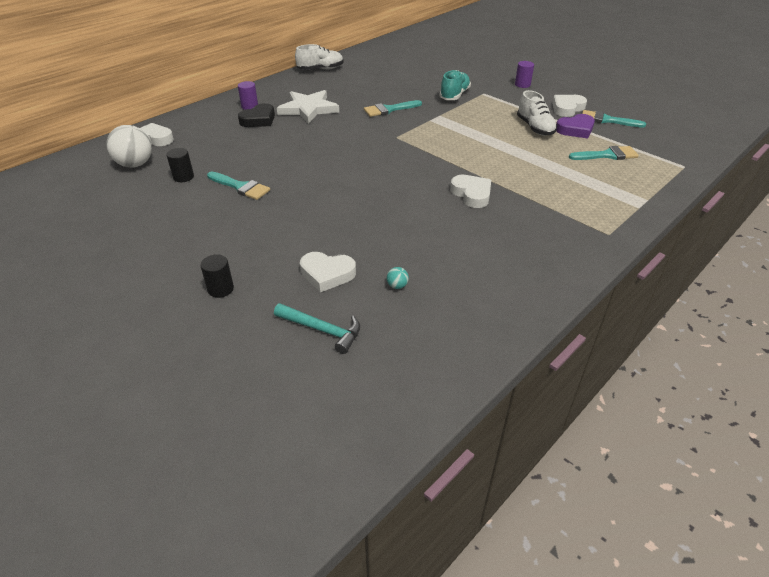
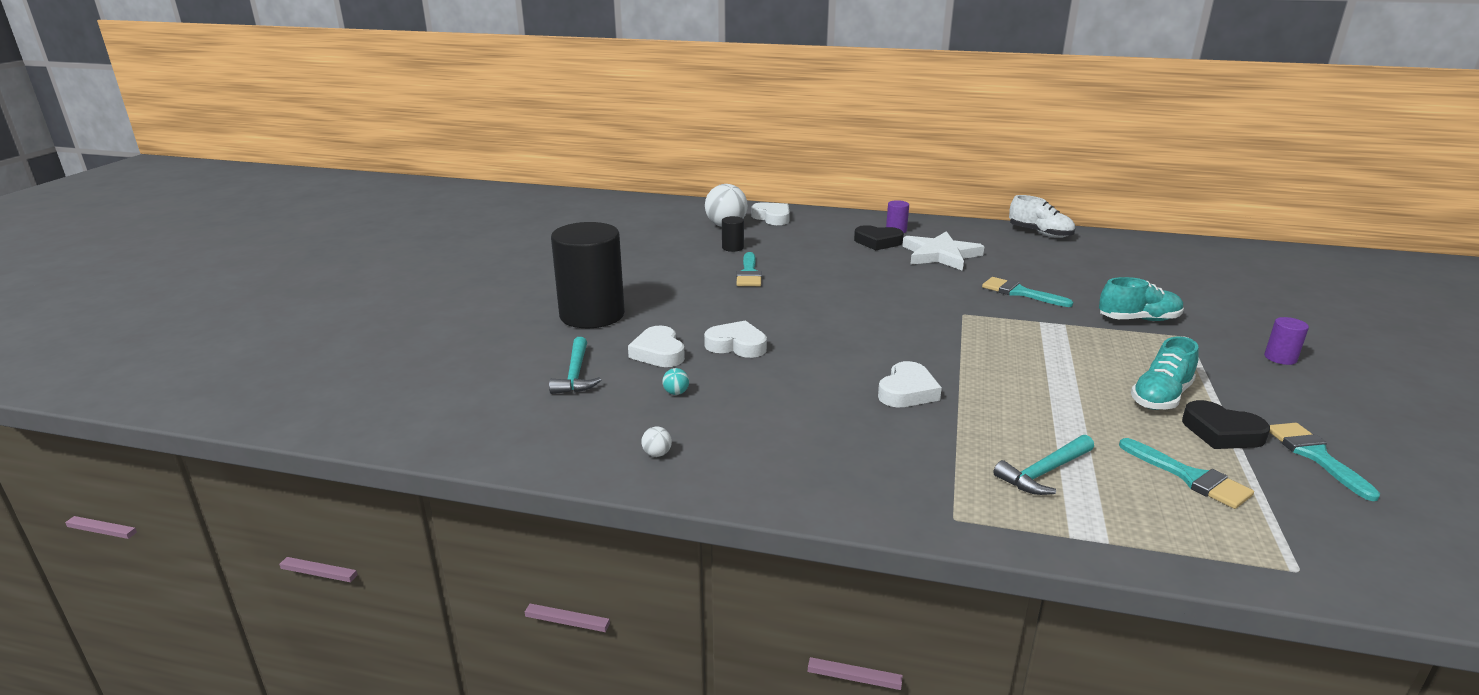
camera: 60 degrees right, 15 degrees down
black cylinder [200,254,234,298] -> black cylinder [551,222,625,328], size x2.46
white shoe [517,90,557,136] -> turquoise shoe [1131,337,1199,410]
white heart [552,95,587,117] -> white heart moved to [704,320,767,358]
purple heart [556,114,595,139] -> black heart [1182,400,1270,449]
none -> white ball [641,426,672,457]
none -> turquoise hammer [993,435,1094,495]

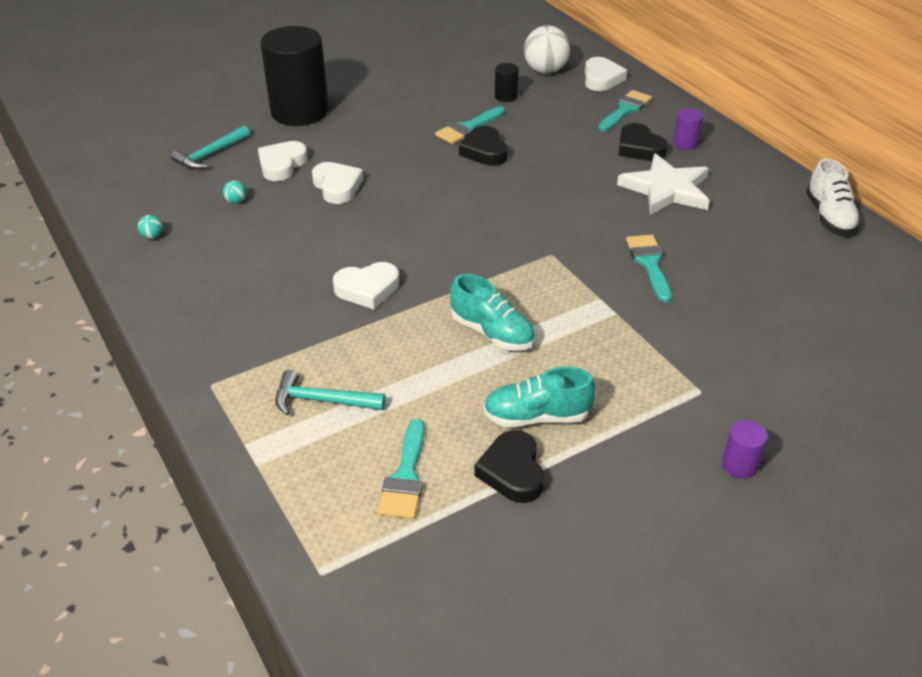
camera: 45 degrees right, 15 degrees up
white ball [641,426,672,457] -> turquoise ball [138,215,163,239]
turquoise shoe [1099,277,1184,321] -> turquoise shoe moved to [450,274,535,351]
turquoise brush [1269,423,1380,501] -> turquoise brush moved to [598,90,652,131]
none -> black heart [459,126,508,166]

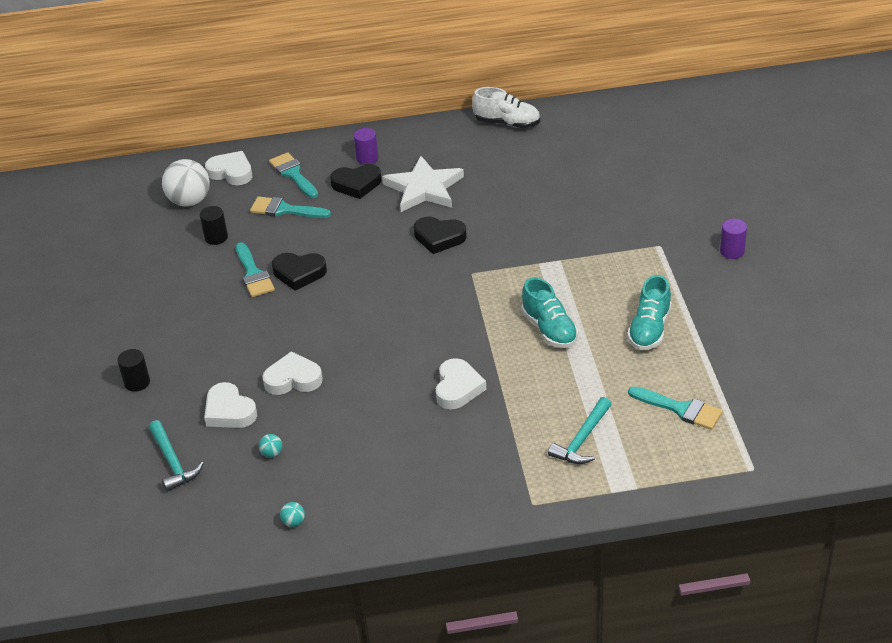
camera: 65 degrees left, 0 degrees up
black cylinder [260,26,329,126] -> black cylinder [117,349,150,392], size x0.41
turquoise shoe [450,274,535,351] -> turquoise shoe turned 90 degrees clockwise [521,277,578,348]
black heart [474,430,544,503] -> black heart moved to [414,217,467,254]
turquoise brush [626,235,672,303] -> turquoise brush moved to [250,196,331,218]

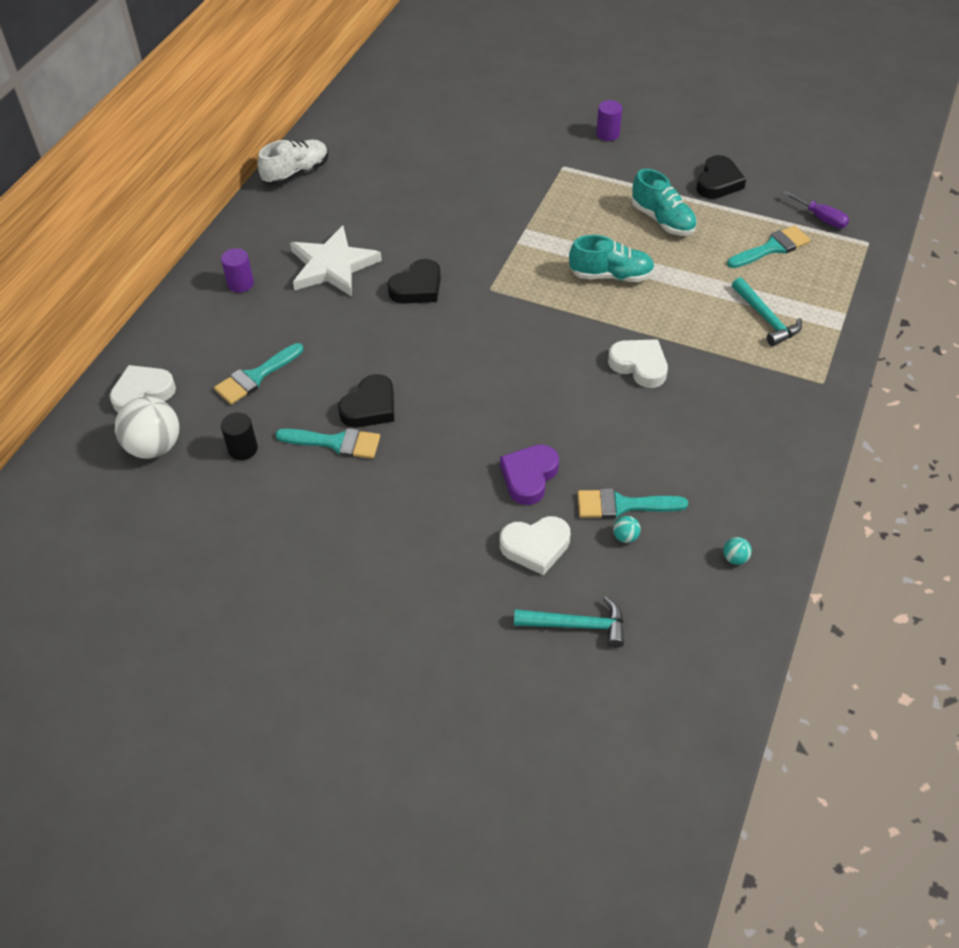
camera: 60 degrees left, 10 degrees up
black cylinder [117,349,150,392] -> none
white heart [262,351,323,395] -> purple heart [500,444,559,505]
turquoise brush [269,152,318,198] -> turquoise brush moved to [577,488,688,519]
black heart [330,164,381,199] -> black heart moved to [696,155,746,199]
none -> purple screwdriver [783,191,849,228]

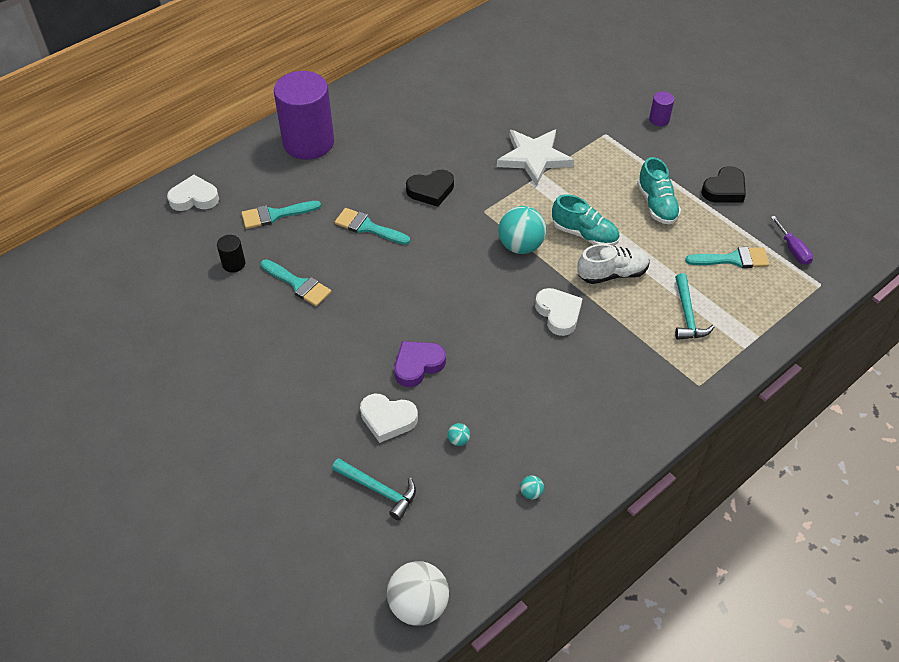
camera: 25 degrees right, 0 degrees up
white ball [115,396,179,459] -> white ball moved to [387,561,449,626]
purple cylinder [221,248,254,293] -> purple cylinder [274,71,334,160], size x2.46
white shoe [258,140,329,185] -> white shoe moved to [577,244,650,284]
white star [290,226,382,297] -> white star moved to [497,130,574,186]
black heart [338,374,394,427] -> none
turquoise brush [577,488,688,519] -> turquoise brush moved to [335,208,410,245]
none -> turquoise ball [498,206,546,254]

